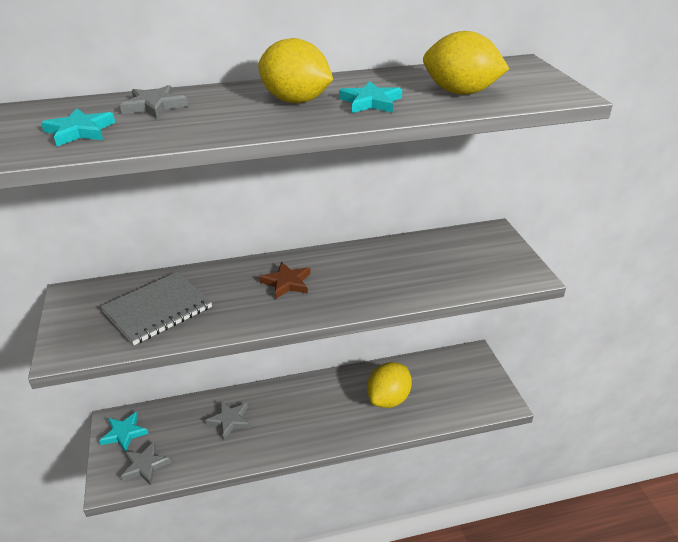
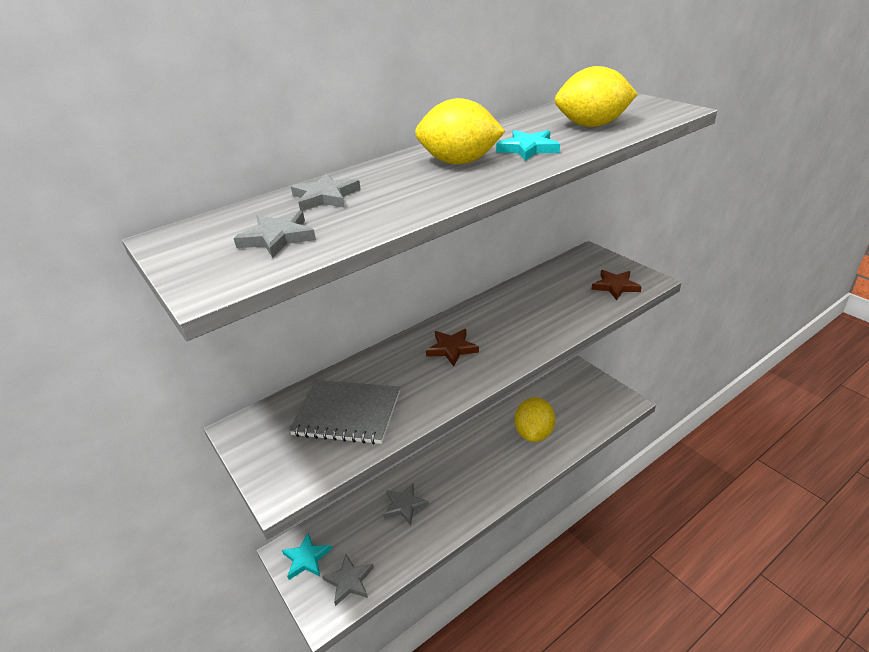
camera: 20 degrees left, 0 degrees up
turquoise star [41,108,115,146] -> grey star [234,210,316,258]
grey notebook [100,272,212,345] -> grey notebook turned 75 degrees clockwise [289,380,400,444]
none -> brown star [592,270,642,300]

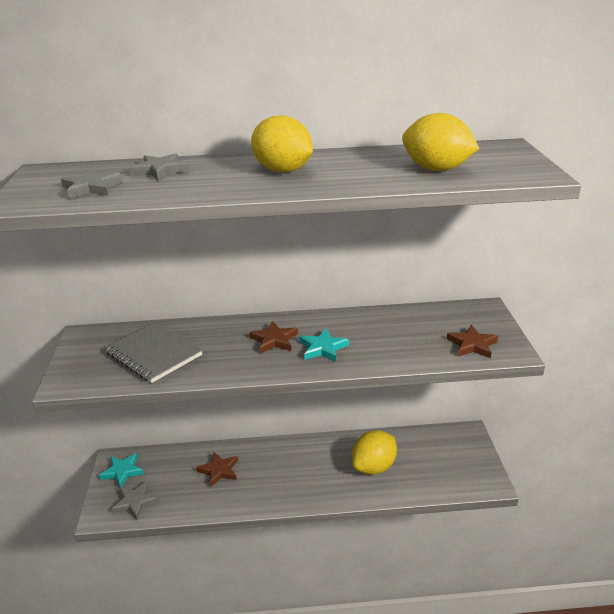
camera: 30 degrees right, 5 degrees down
grey star [383,483,429,525] -> brown star [196,452,238,487]
turquoise star [496,130,560,161] -> turquoise star moved to [300,328,349,362]

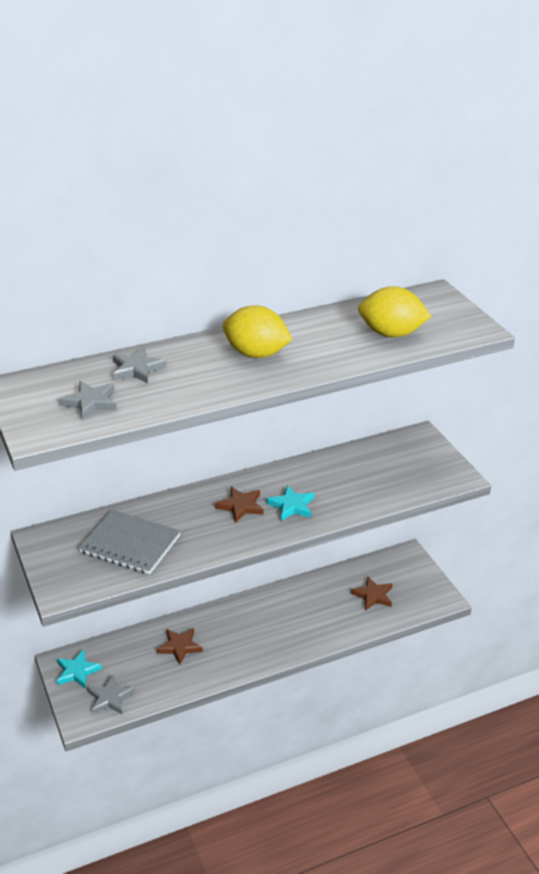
camera: 20 degrees left, 5 degrees up
yellow lemon [352,430,397,475] -> none
brown star [447,325,498,358] -> brown star moved to [351,576,392,611]

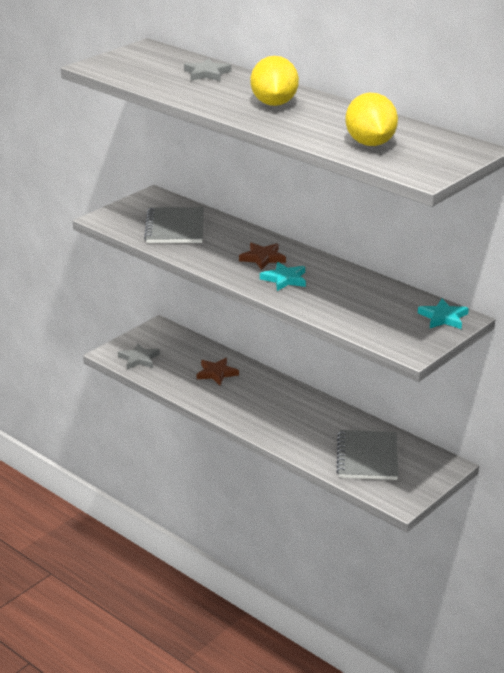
camera: 65 degrees right, 5 degrees down
turquoise star [57,650,102,689] -> turquoise star moved to [418,299,469,329]
grey star [59,381,117,420] -> none
brown star [351,576,392,611] -> grey notebook [336,430,398,480]

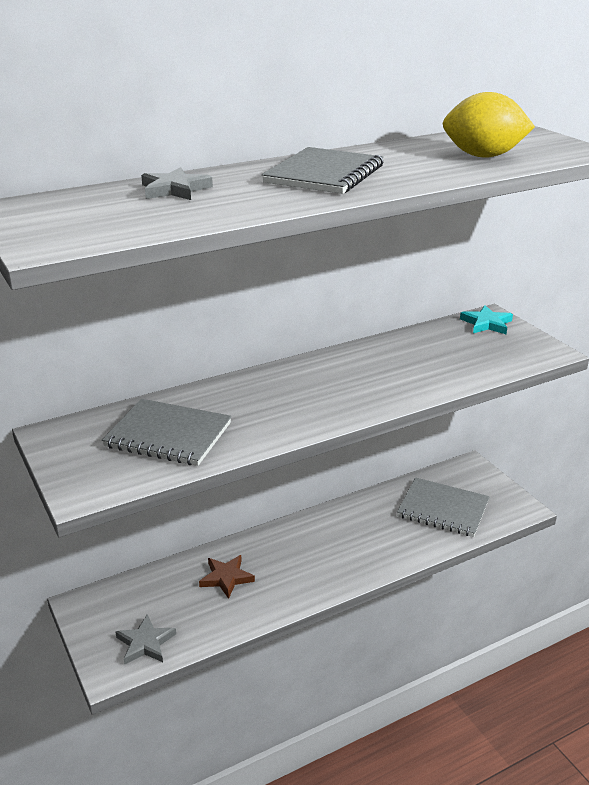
camera: 70 degrees left, 0 degrees up
brown star [239,243,286,270] -> none
yellow lemon [250,56,299,106] -> grey notebook [262,147,384,194]
turquoise star [260,262,306,291] -> none

